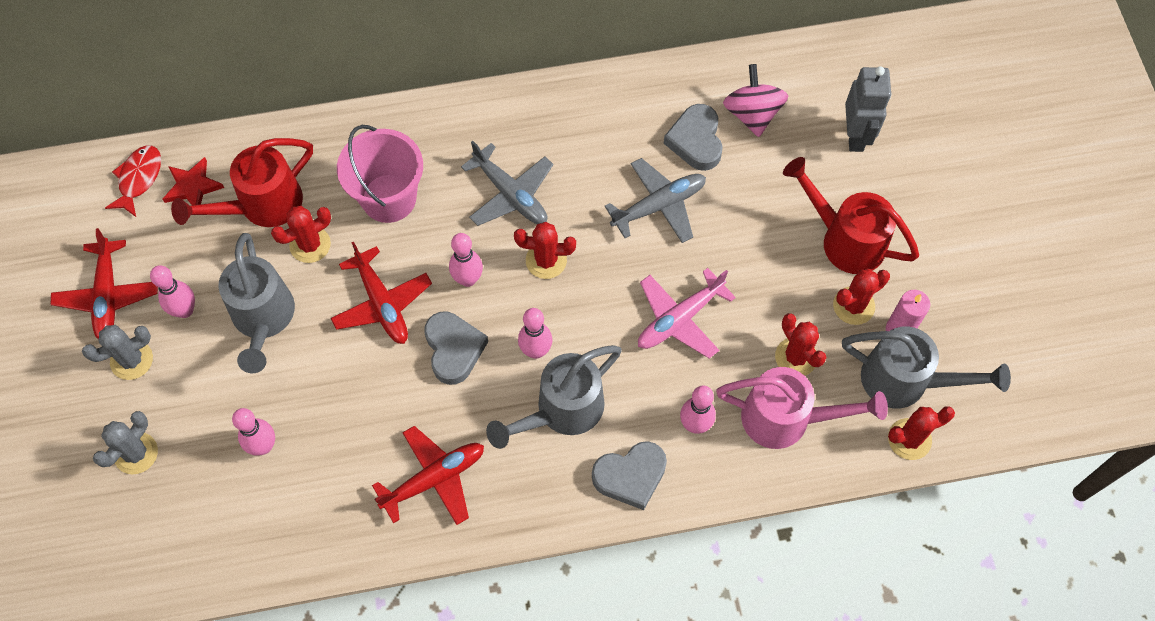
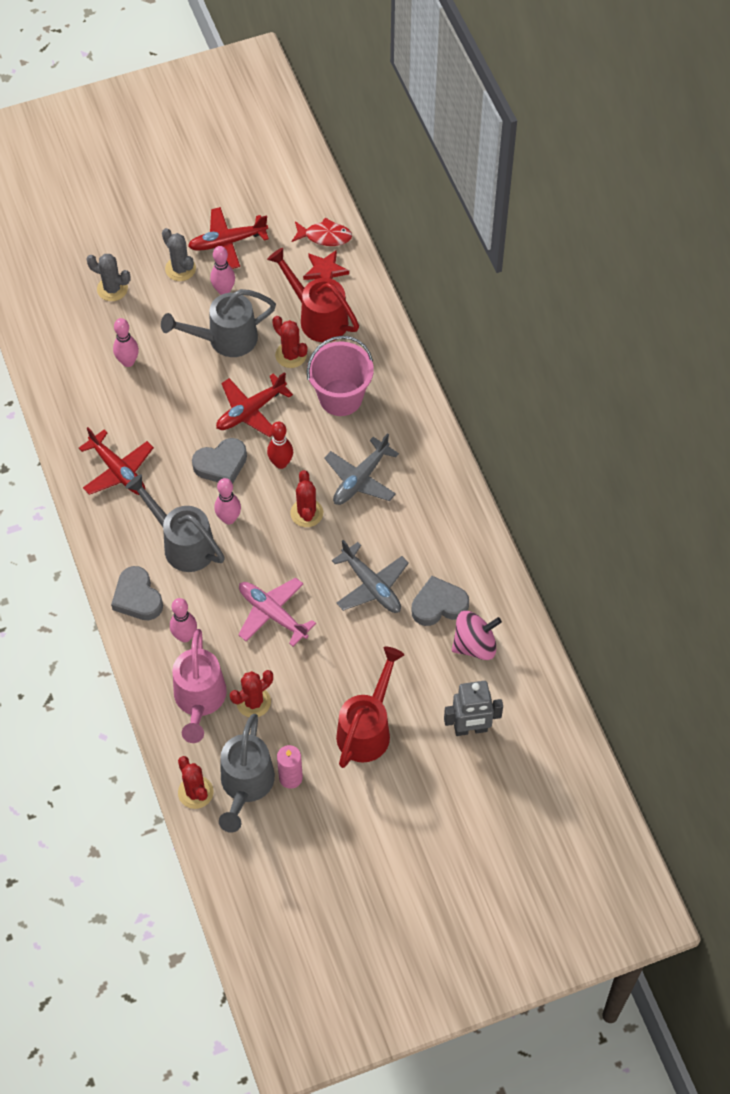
camera: 80 degrees right, 5 degrees down
pink bowling pin [449,233,483,287] -> red bowling pin [267,421,293,469]
red cactus [833,269,890,325] -> none

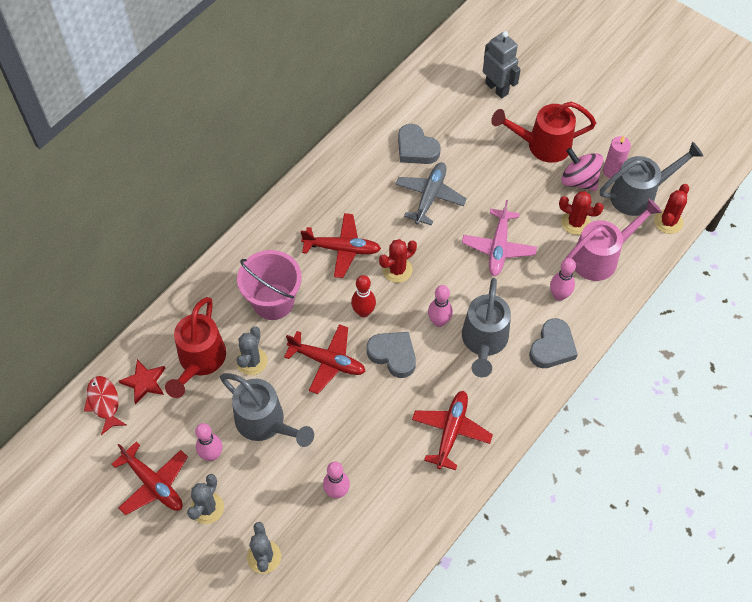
camera: 120 degrees left, 0 degrees up
red cactus [272,316,308,368] -> grey cactus [236,326,268,375]
grey plane [324,433,399,505] -> red plane [301,213,381,278]
pink spinning top [452,611,502,660] -> pink spinning top moved to [561,148,603,191]

